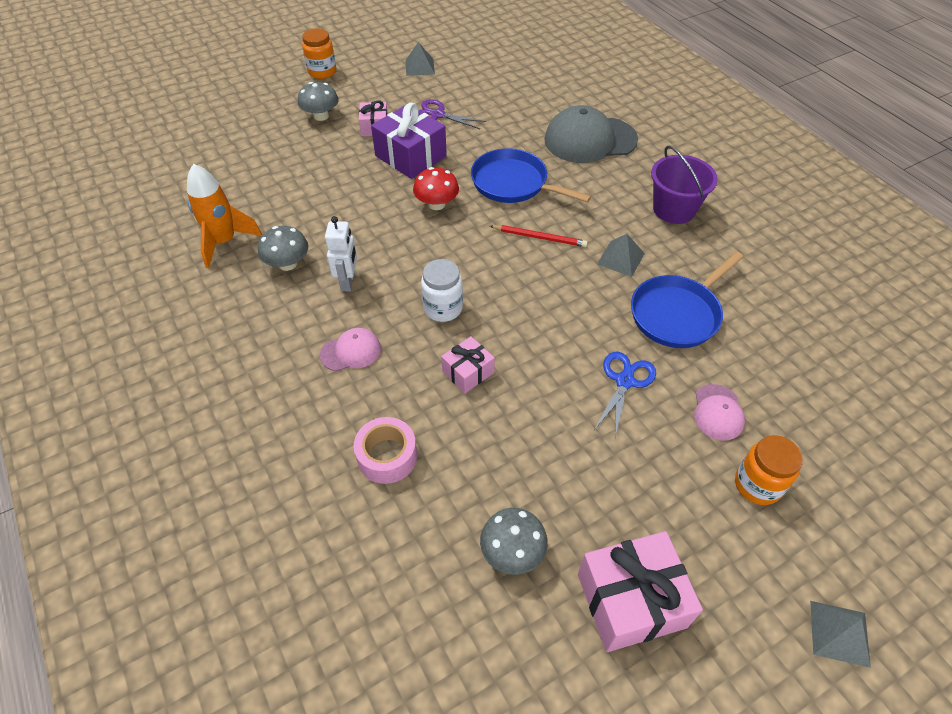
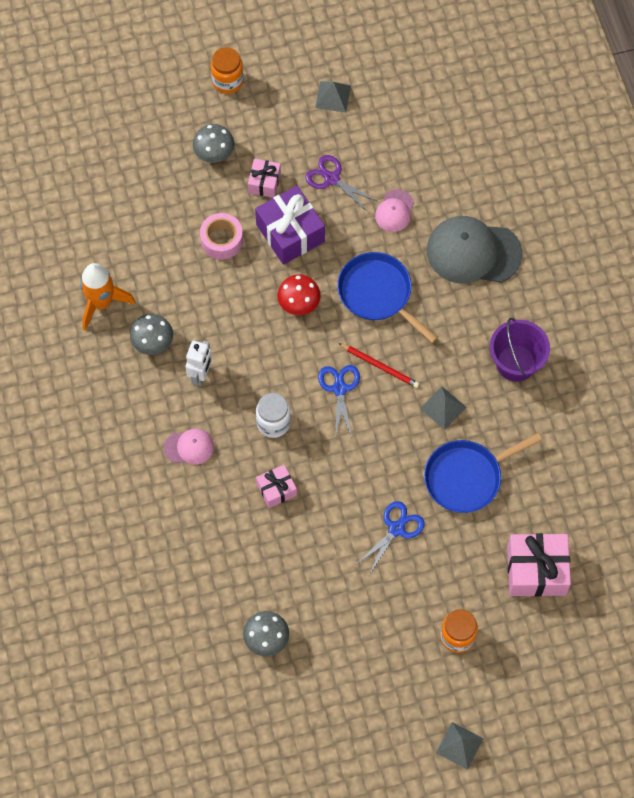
camera: 15 degrees right, 15 degrees up
pink tape [354,417,417,484] -> pink tape moved to [200,213,243,260]
pink gift [578,531,703,652] -> pink gift moved to [507,533,571,596]
pink cap [694,384,745,440] -> pink cap moved to [375,189,414,232]
none -> blue scissors [318,365,360,439]

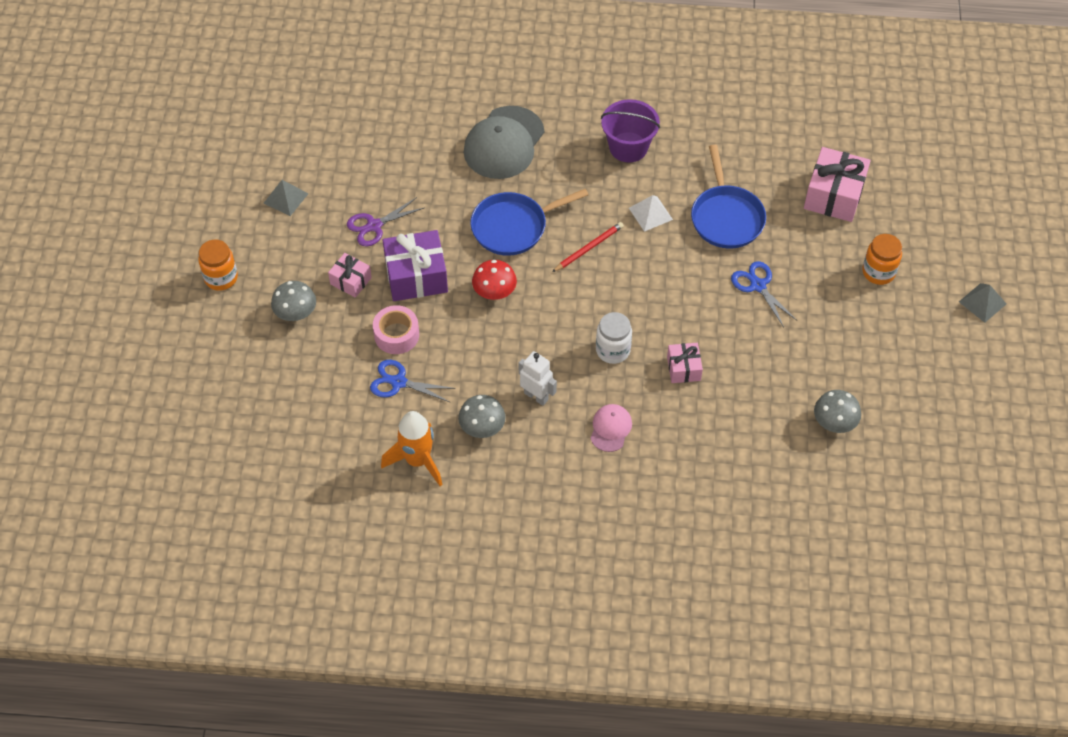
camera: 70 degrees left, 10 degrees down
blue scissors [318,365,360,439] -> blue scissors moved to [370,360,456,402]
pink cap [375,189,414,232] -> none
grey pyramid [420,387,467,430] -> white pyramid [629,195,673,232]

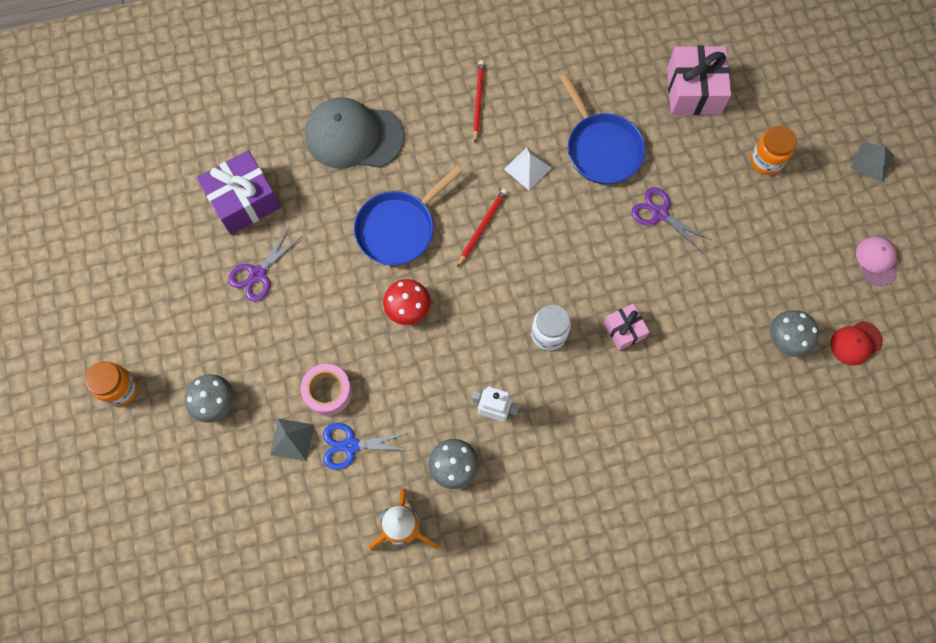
camera: 20 degrees left, 15 degrees up
grey pyramid [264,180,308,216] -> grey pyramid moved to [270,419,314,461]
pink gift [328,253,372,298] -> none
purple gift [383,230,448,301] -> purple gift moved to [197,150,281,235]
grey cap [464,106,544,179] -> grey cap turned 90 degrees clockwise [305,97,404,169]
pink cap [590,404,632,452] -> pink cap moved to [856,236,897,286]
purple bucket [601,99,660,162] -> red pencil [473,60,485,143]
blue scissors [731,261,798,327] -> purple scissors [631,187,711,252]
none -> red cap [830,321,883,366]

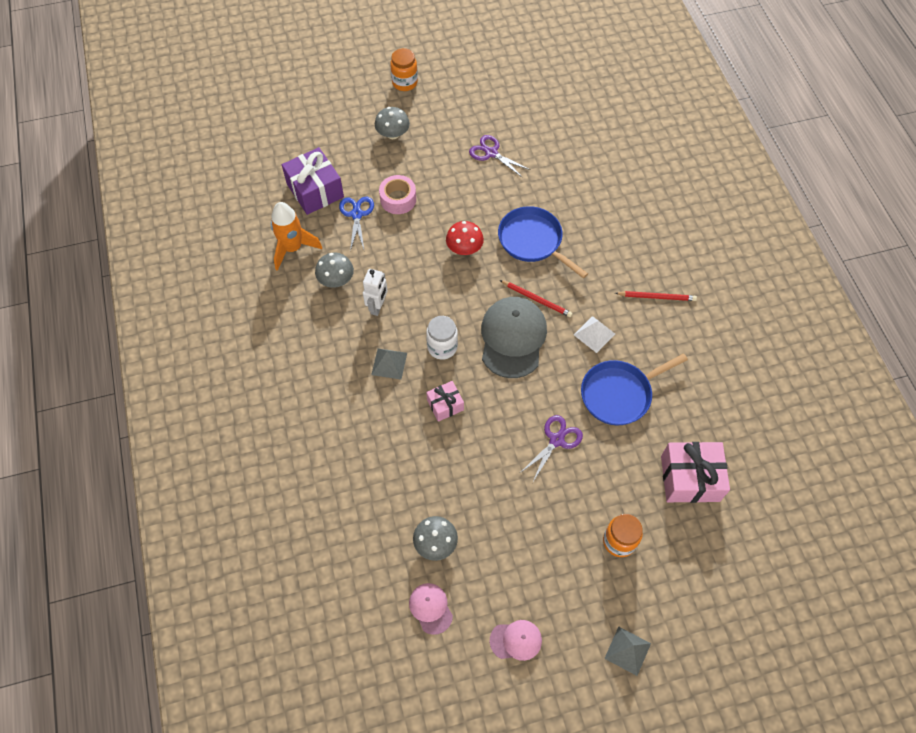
camera: 90 degrees right, 10 degrees down
purple gift [197,150,281,235] -> purple gift moved to [282,147,344,215]
grey pyramid [270,419,314,461] -> grey pyramid moved to [371,348,407,380]
grey cap [305,97,404,169] -> grey cap moved to [481,297,547,378]
red cap [830,321,883,366] -> pink cap [409,583,453,635]

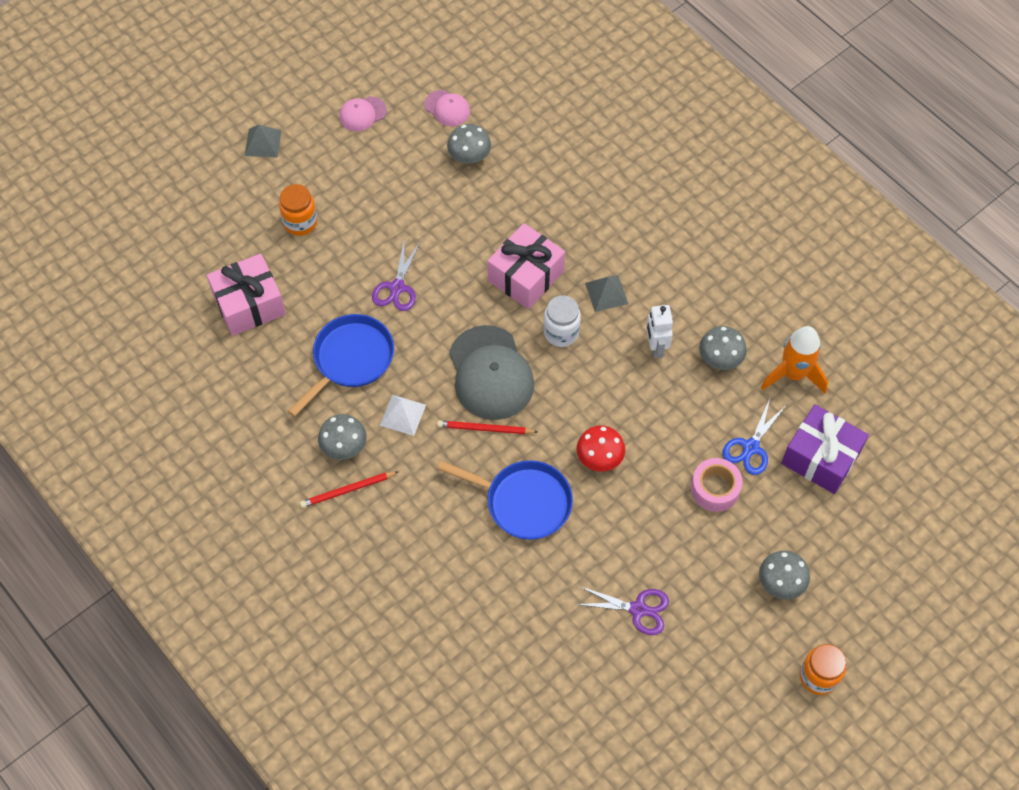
camera: 155 degrees right, 0 degrees up
blue scissors [339,197,374,252] -> blue scissors turned 60 degrees clockwise [722,399,785,475]
pink gift [426,381,464,422] -> pink gift [487,223,565,309], size x1.79
none -> grey mushroom [318,414,367,460]

